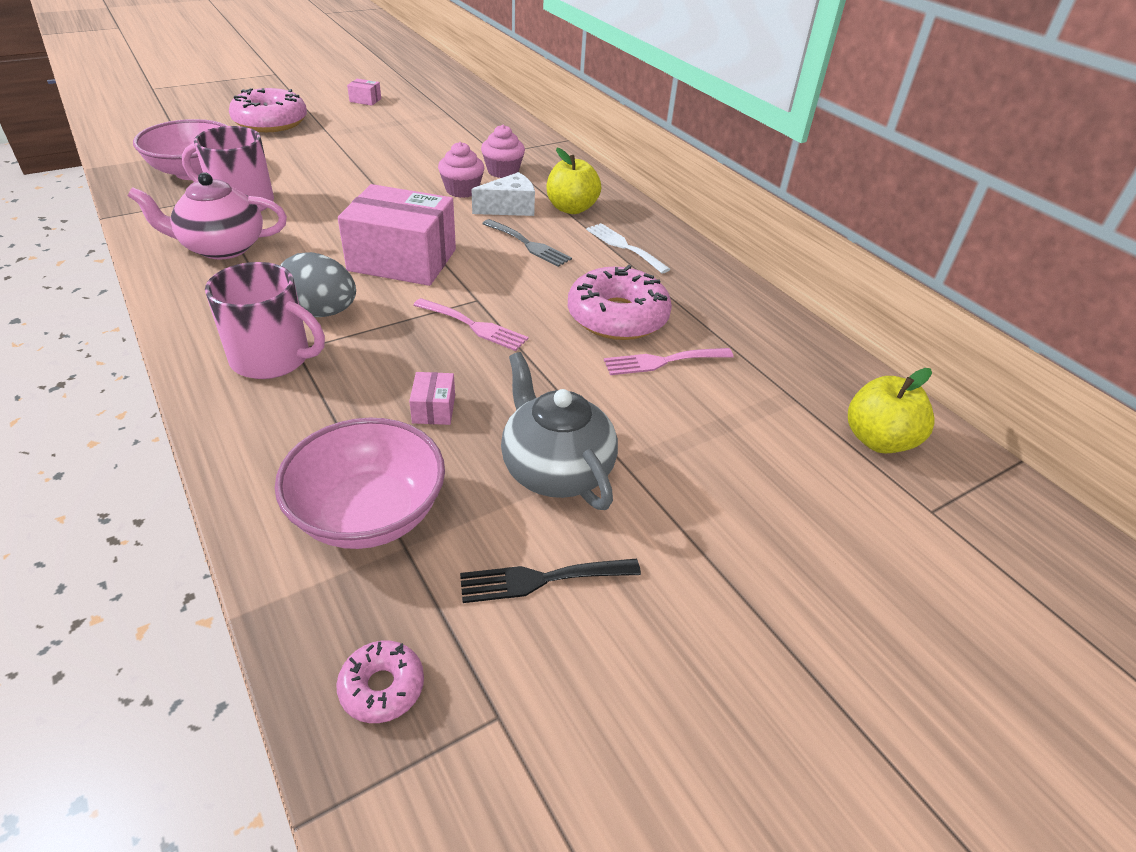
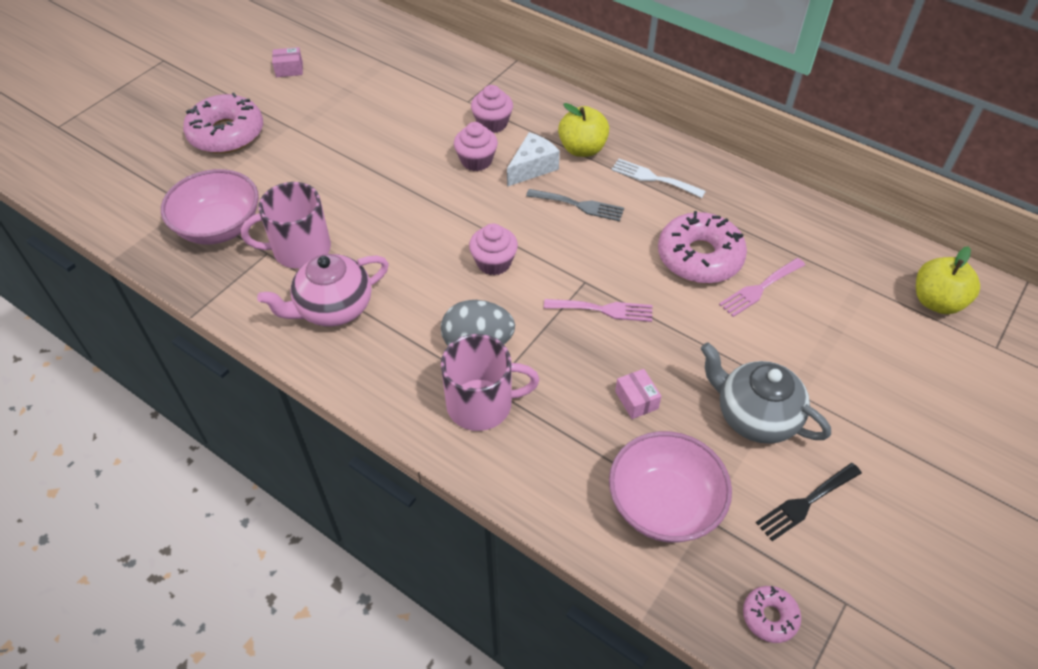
camera: 20 degrees left, 10 degrees up
pink box [338,184,456,286] -> pink cupcake [469,224,518,275]

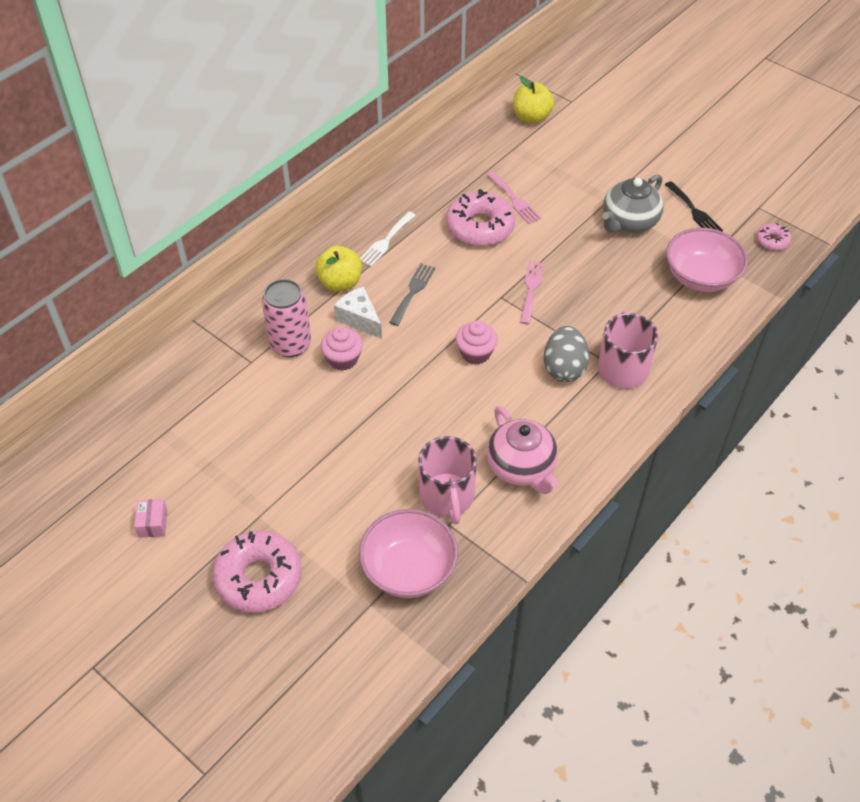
camera: 85 degrees left, 0 degrees up
pink cupcake [471,85,513,133] -> pink can [262,279,311,357]
pink box [615,369,661,419] -> none

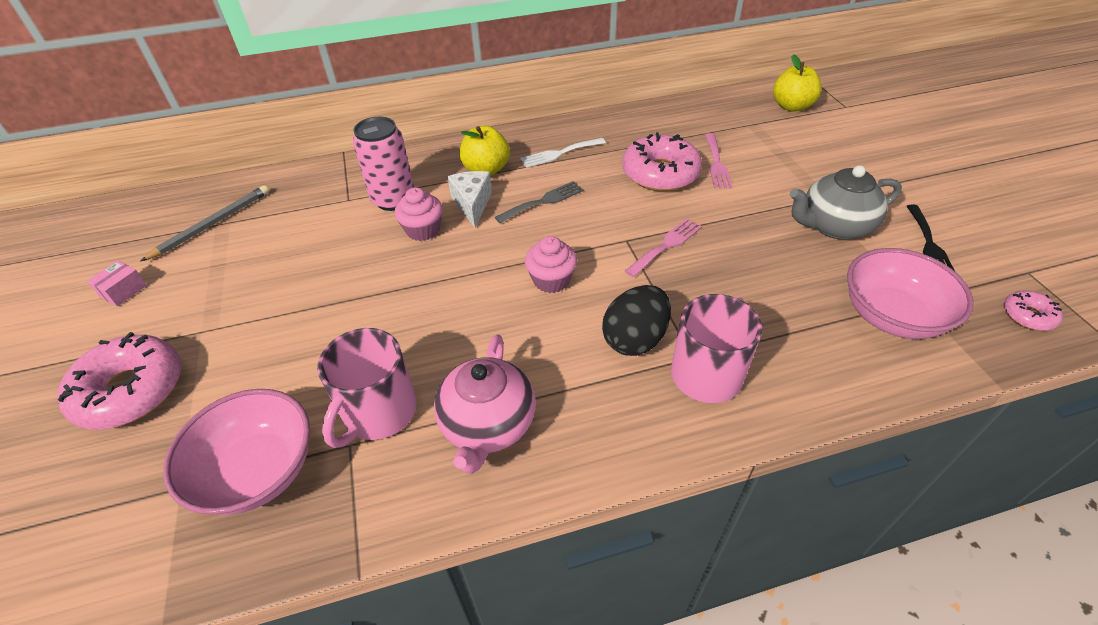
camera: 35 degrees right, 5 degrees down
grey egg [544,326,589,382] -> black egg [602,285,671,356]
none -> grey pencil [140,185,269,262]

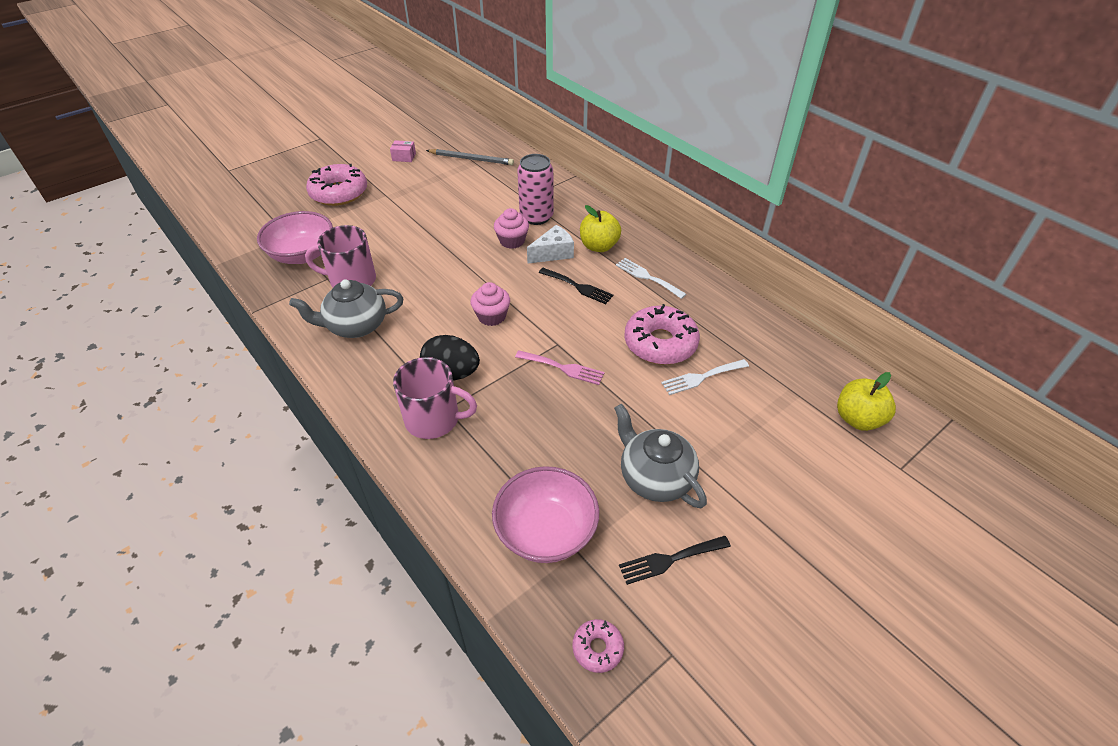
camera: 65 degrees right, 0 degrees up
pink teapot [434,335,536,473] -> grey teapot [289,279,403,338]
grey fork [495,181,584,223] -> black fork [539,268,614,304]
pink fork [705,133,732,189] -> white fork [661,359,749,395]

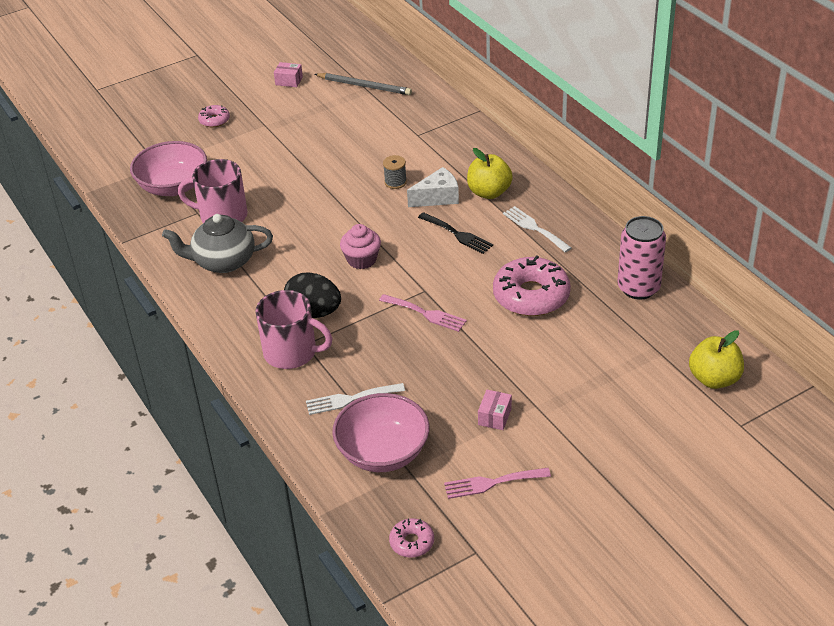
camera: 10 degrees right, 5 degrees down
pink donut [306,164,367,206] -> pink donut [198,105,230,127], size x0.49
pink cupcake [494,208,529,249] -> grey spool [383,155,407,189]
pink can [517,154,554,225] -> pink can moved to [617,216,666,300]
grey teapot [614,404,707,508] -> pink box [478,390,512,430]
black fork [619,536,731,585] -> pink fork [444,468,551,499]
white fork [661,359,749,395] -> white fork moved to [306,383,405,415]

